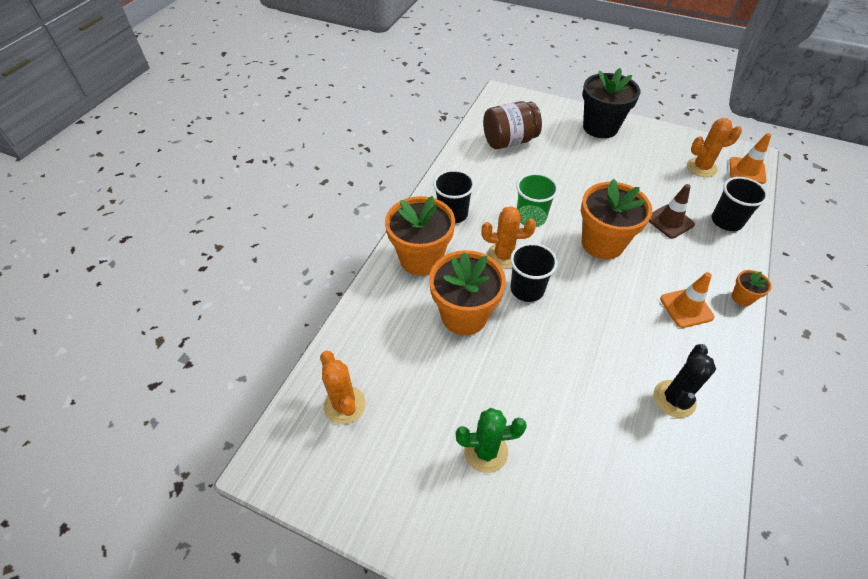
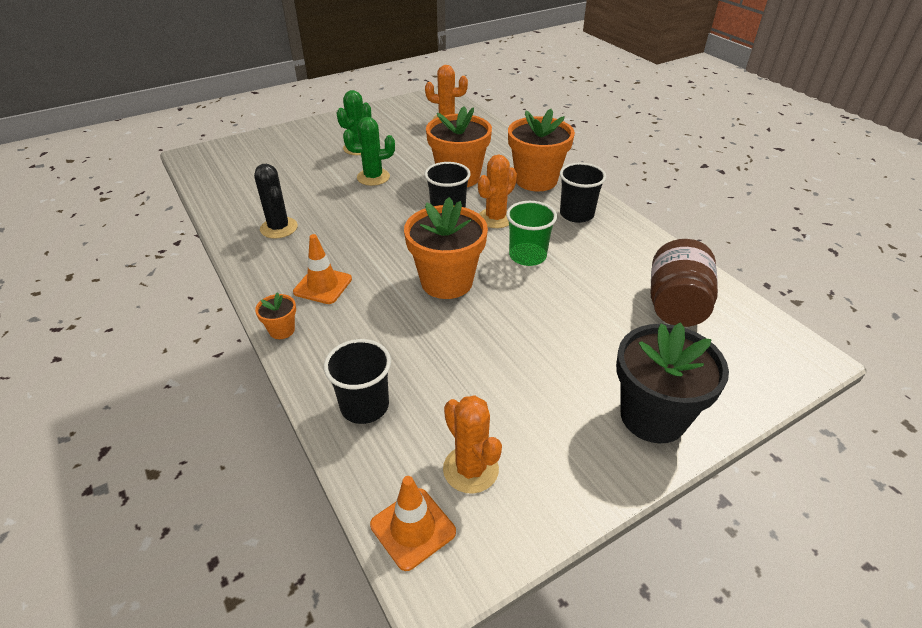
camera: 125 degrees right, 10 degrees down
brown traffic cone [649,184,695,239] -> none
orange cactus [687,118,742,177] -> orange cactus turned 60 degrees counterclockwise [443,395,502,494]
none -> green cactus [343,117,395,186]

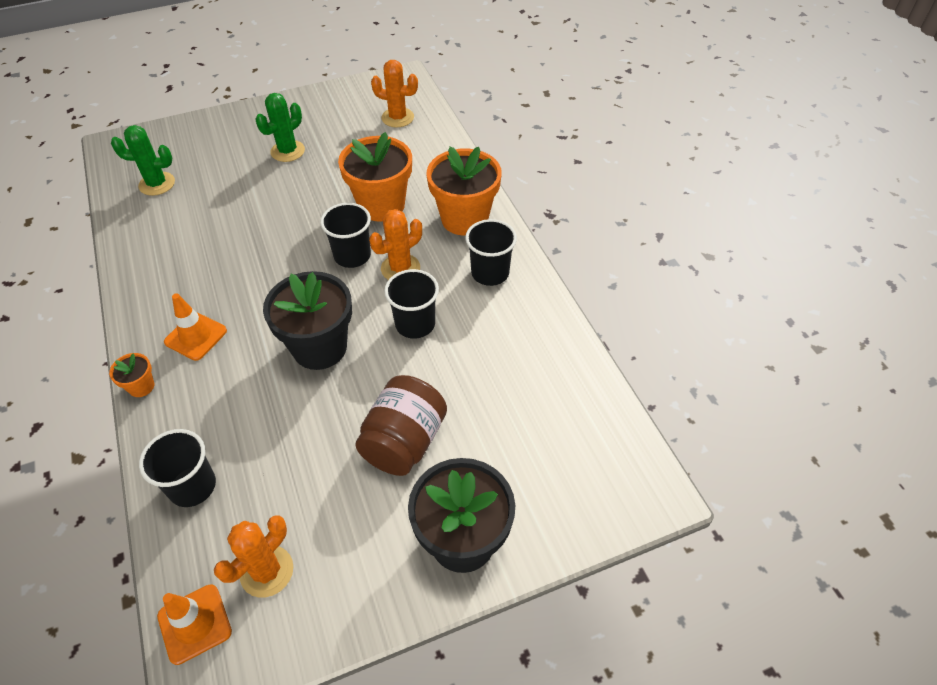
camera: 10 degrees right, 10 degrees up
black cactus [254,164,298,239] -> none
green cactus [343,117,395,186] -> green cactus moved to [111,125,175,196]
orange flower pot [404,197,488,299] -> black flower pot [263,271,352,370]
orange cactus [443,395,502,494] -> orange cactus turned 60 degrees clockwise [214,515,293,598]
green cup [506,201,557,266] -> black cup [384,269,439,339]
brown jar [651,239,718,327] -> brown jar moved to [355,375,447,476]

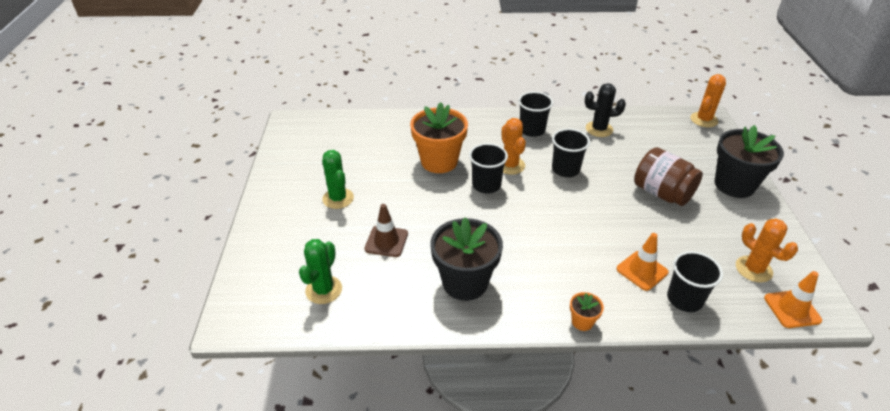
camera: 70 degrees left, 10 degrees down
orange traffic cone [164,293,227,361] -> orange traffic cone moved to [617,233,669,291]
black flower pot [263,271,352,370] -> black flower pot moved to [430,217,503,301]
orange cactus [371,60,418,128] -> orange cactus moved to [690,74,726,127]
orange flower pot [427,146,502,236] -> none
none -> brown traffic cone [364,204,408,257]
none -> black cactus [585,83,626,137]

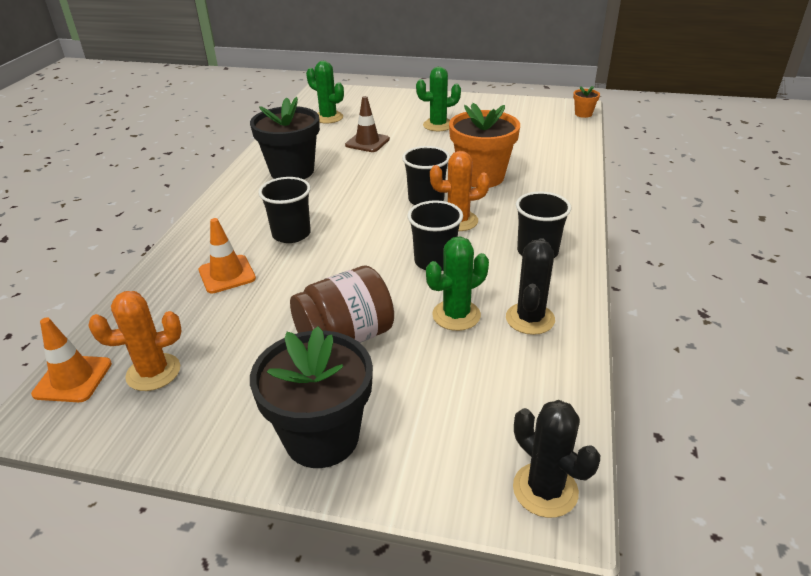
camera: 105 degrees right, 5 degrees down
orange flower pot [570,292,604,331] -> orange flower pot moved to [573,86,600,118]
black cup [667,251,723,312] -> black cup moved to [258,177,311,243]
orange cactus [690,74,726,127] -> black cactus [513,400,600,518]
none -> green cactus [426,237,489,331]

